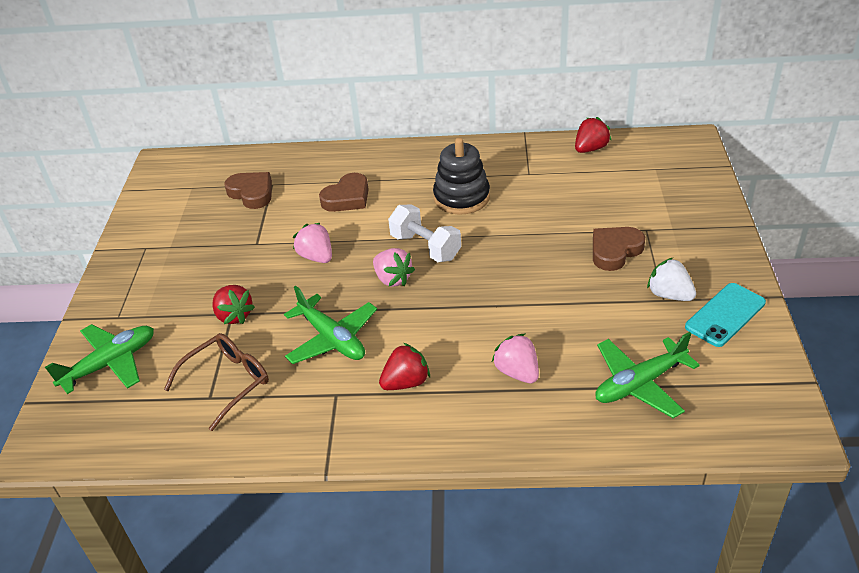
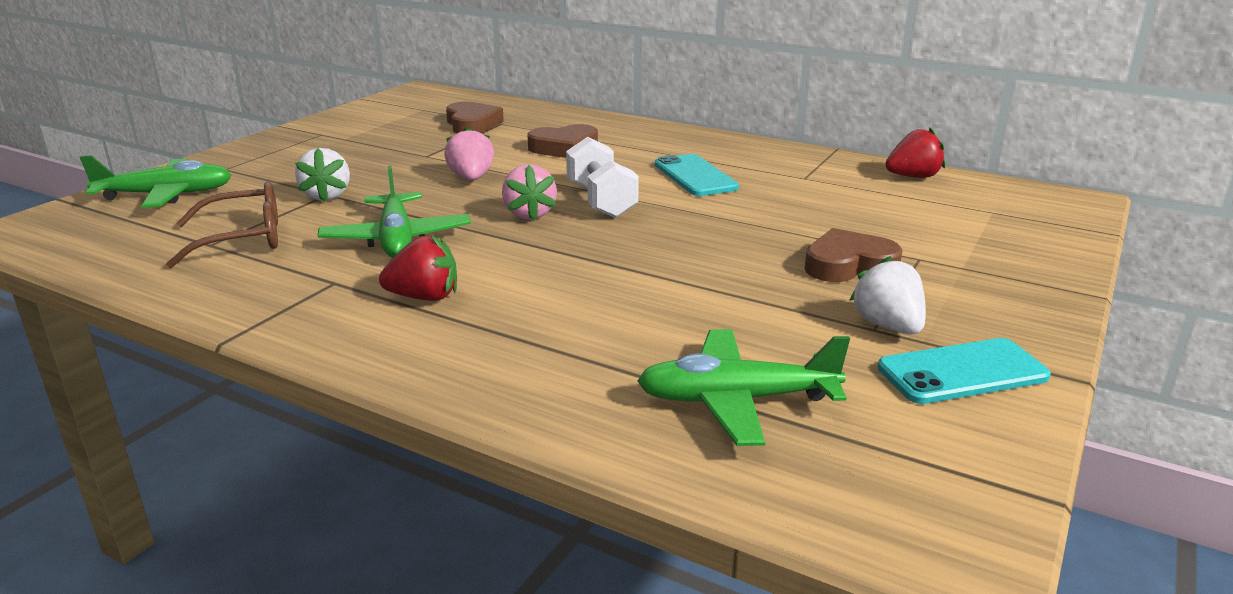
camera: 25 degrees right, 15 degrees down
red strawberry [212,285,255,324] -> white strawberry [295,148,350,202]
black stacking toy [433,138,490,215] -> turquoise phone [655,154,739,196]
pink strawberry [492,334,539,383] -> none

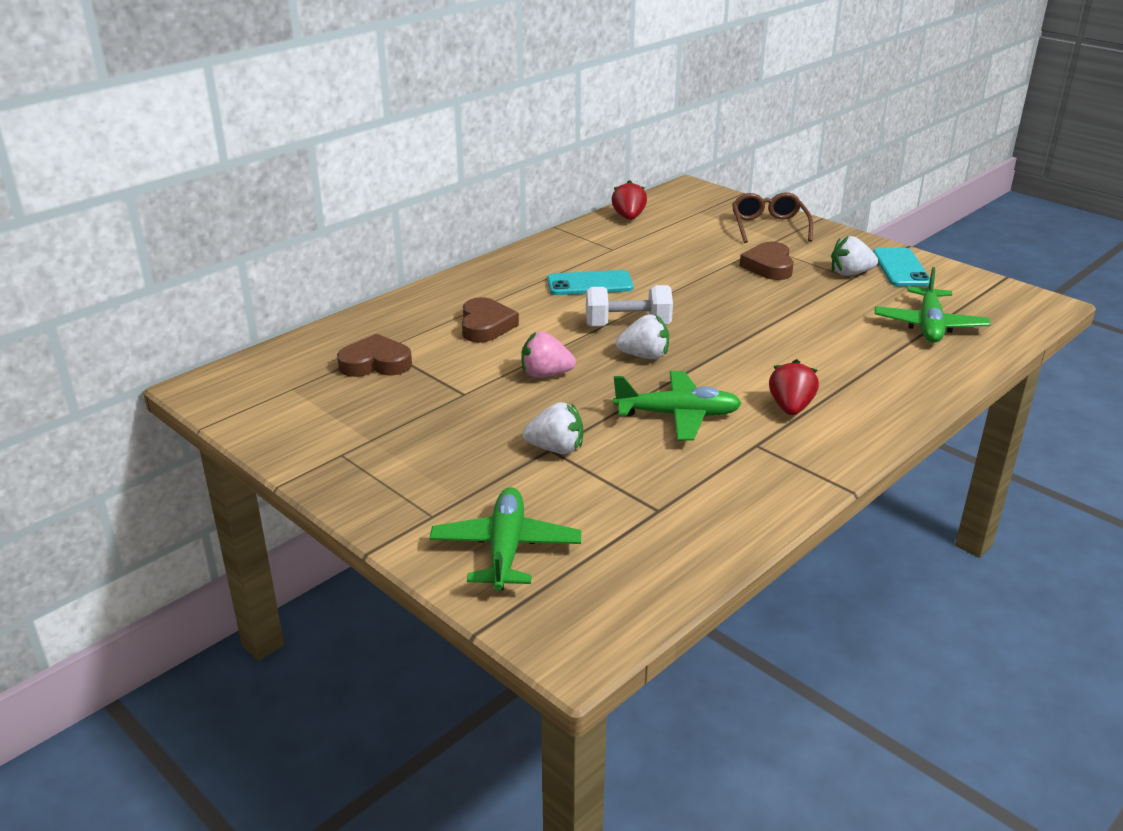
camera: 75 degrees left, 5 degrees up
brown glasses [166,181,278,268] -> brown glasses moved to [732,192,813,243]
pink strawberry [502,164,557,221] -> white strawberry [616,314,669,359]

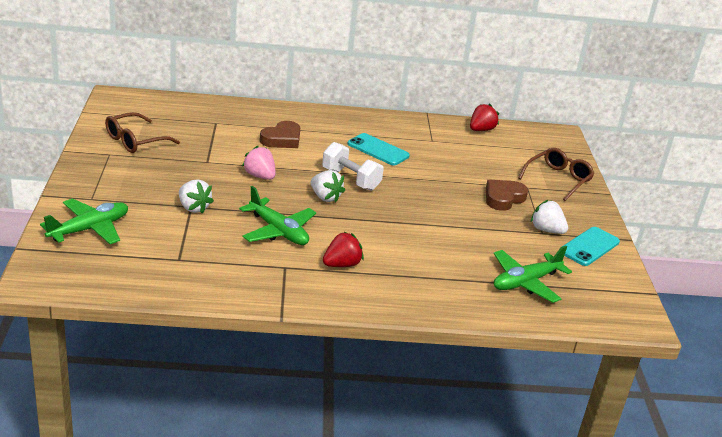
camera: 40 degrees right, 0 degrees up
brown heart [337,334,412,377] -> none
none -> brown glasses [105,112,180,153]

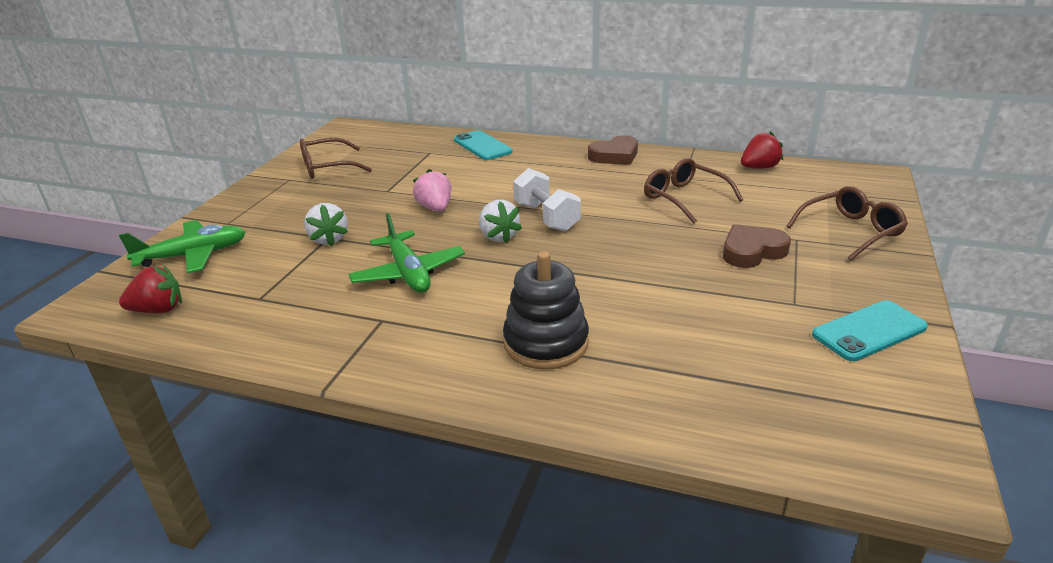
camera: 25 degrees right, 0 degrees up
brown heart [260,121,300,148] -> brown heart moved to [588,135,638,165]
red strawberry [323,232,364,267] -> red strawberry moved to [119,266,182,313]
turquoise phone [348,133,410,165] -> turquoise phone moved to [454,130,513,160]
green plane [493,246,572,303] -> none
white strawberry [531,200,568,234] -> none
none -> black stacking toy [503,251,589,370]
none -> brown glasses [644,158,743,224]

